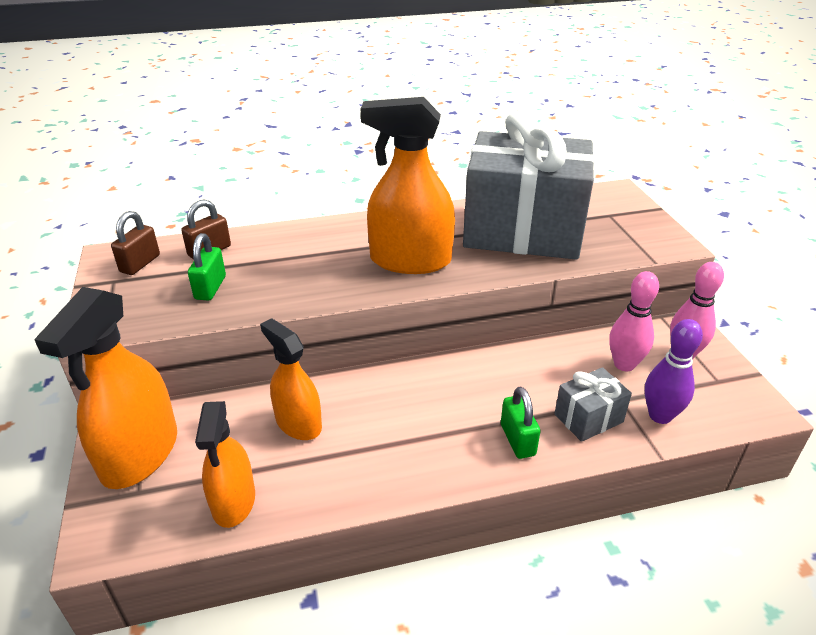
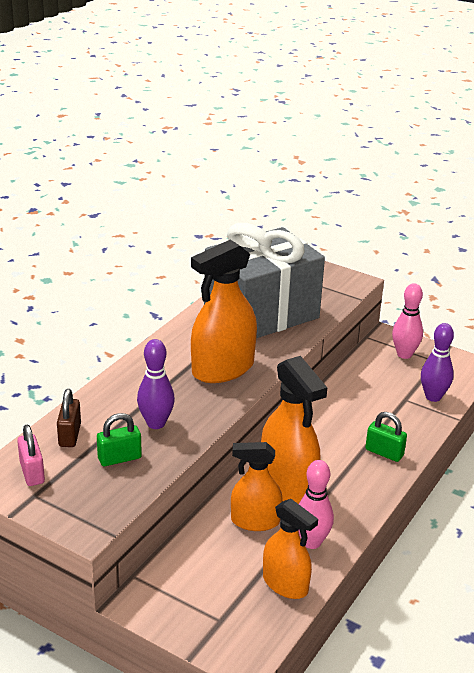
camera: 45 degrees left, 5 degrees down
orange spray bottle [34,287,177,489] -> orange spray bottle moved to [261,356,327,504]
brown padlock [111,211,160,275] -> pink padlock [17,425,45,486]
green padlock [188,233,226,301] -> green padlock turned 75 degrees counterclockwise [97,413,142,466]
grey gift [554,367,632,442] -> none
pink bowling pin [609,271,659,371] -> pink bowling pin moved to [298,460,334,549]
none -> purple bowling pin [137,339,175,429]

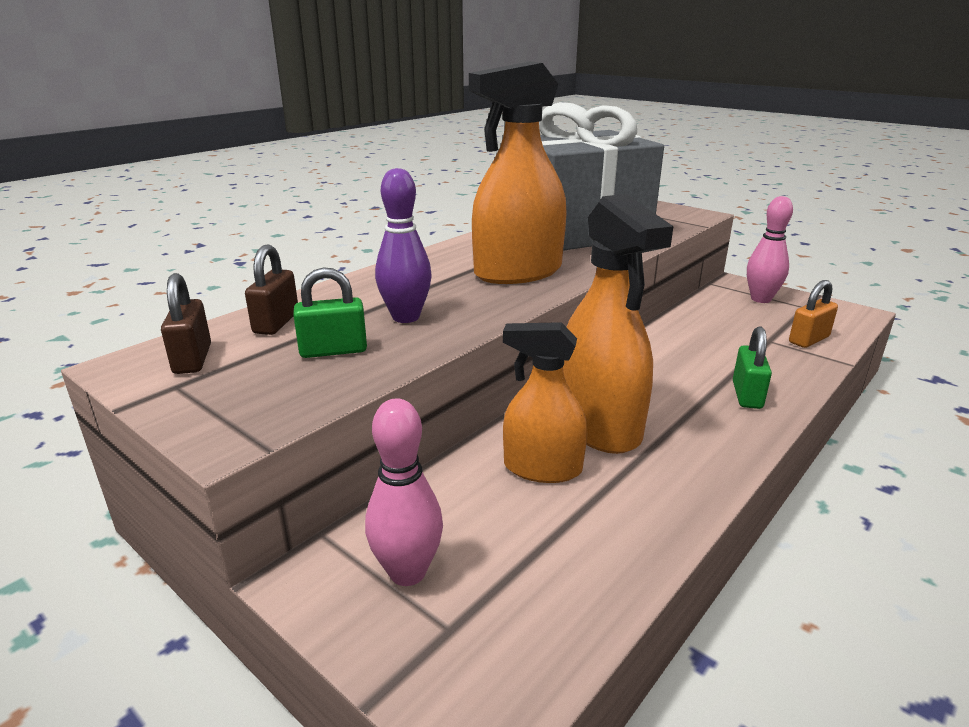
camera: 10 degrees right, 5 degrees down
pink padlock [17,425,45,486] -> brown padlock [161,273,211,374]
orange spray bottle [263,499,318,599] -> none
pink bowling pin [298,460,334,549] -> pink bowling pin moved to [365,398,443,586]
green padlock [365,412,407,462] -> green padlock turned 60 degrees clockwise [733,326,772,409]
purple bowling pin [421,323,454,402] -> orange padlock [789,280,838,348]

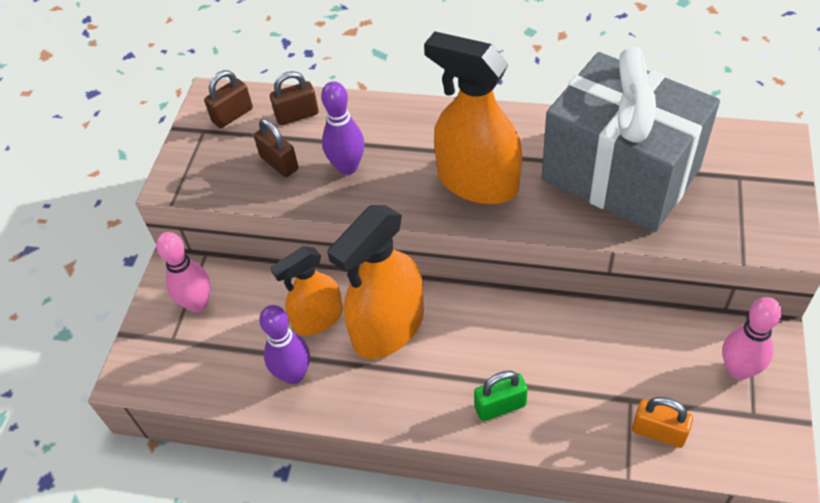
camera: 65 degrees right, 25 degrees up
green padlock [293,267,367,358] -> brown padlock [254,119,299,177]
orange spray bottle [503,322,587,483] -> orange spray bottle turned 105 degrees counterclockwise [270,246,343,336]
none -> purple bowling pin [259,305,310,384]

